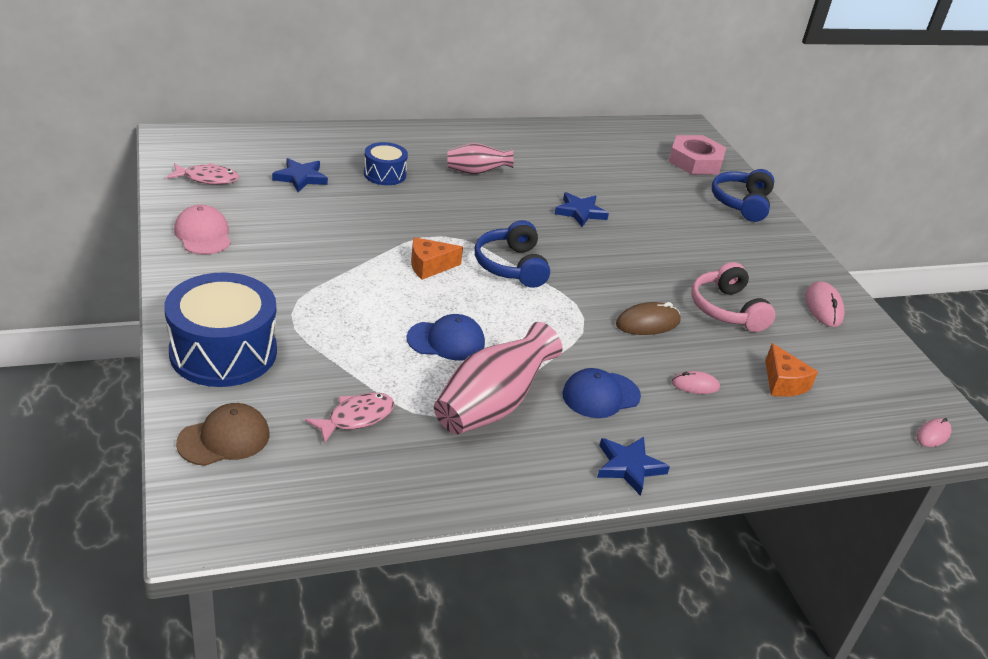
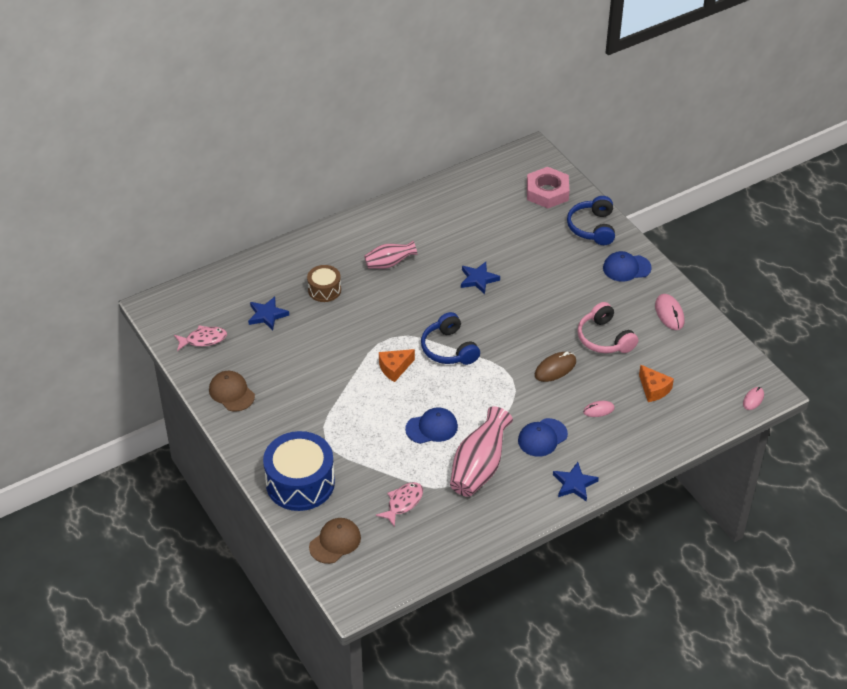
camera: 10 degrees left, 10 degrees up
pink cap [174,205,231,254] -> brown cap [209,371,255,411]
blue drum [364,142,408,185] -> brown drum [307,265,341,302]
none -> blue cap [603,251,652,282]

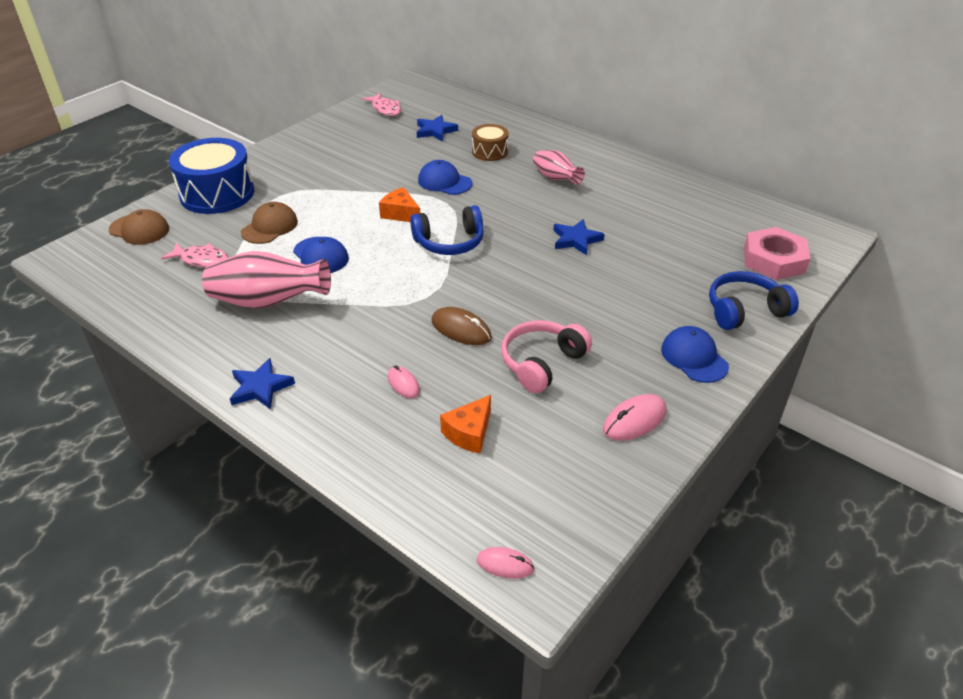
camera: 70 degrees right, 5 degrees down
brown cap [209,371,255,411] -> brown cap moved to [241,202,298,244]
blue headphones [421,312,480,365] -> blue headphones turned 150 degrees counterclockwise [410,205,484,255]
blue cap [518,418,568,457] -> blue cap moved to [418,160,472,195]

